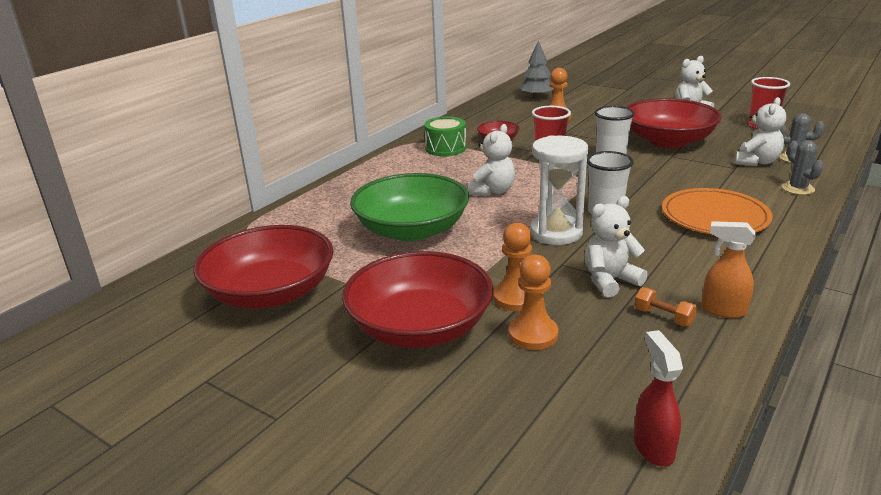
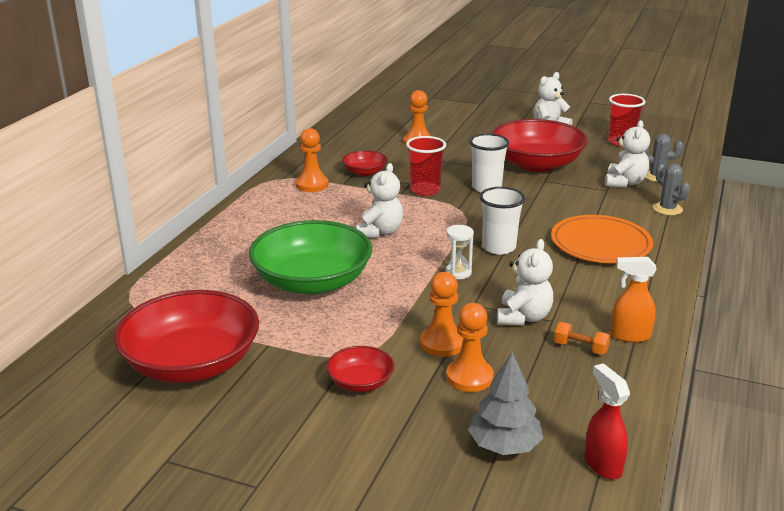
camera: 15 degrees left, 0 degrees up
red bowl [342,251,493,348] -> red bowl [326,346,394,392], size x0.47
green drum [424,117,466,156] -> orange pawn [296,128,328,192]
grey tree [519,40,554,99] -> grey tree moved to [468,352,543,455]
white hourglass [530,135,588,245] -> white hourglass [445,225,474,279], size x0.51
white teddy bear [585,196,648,298] -> white teddy bear turned 150 degrees clockwise [497,239,553,326]

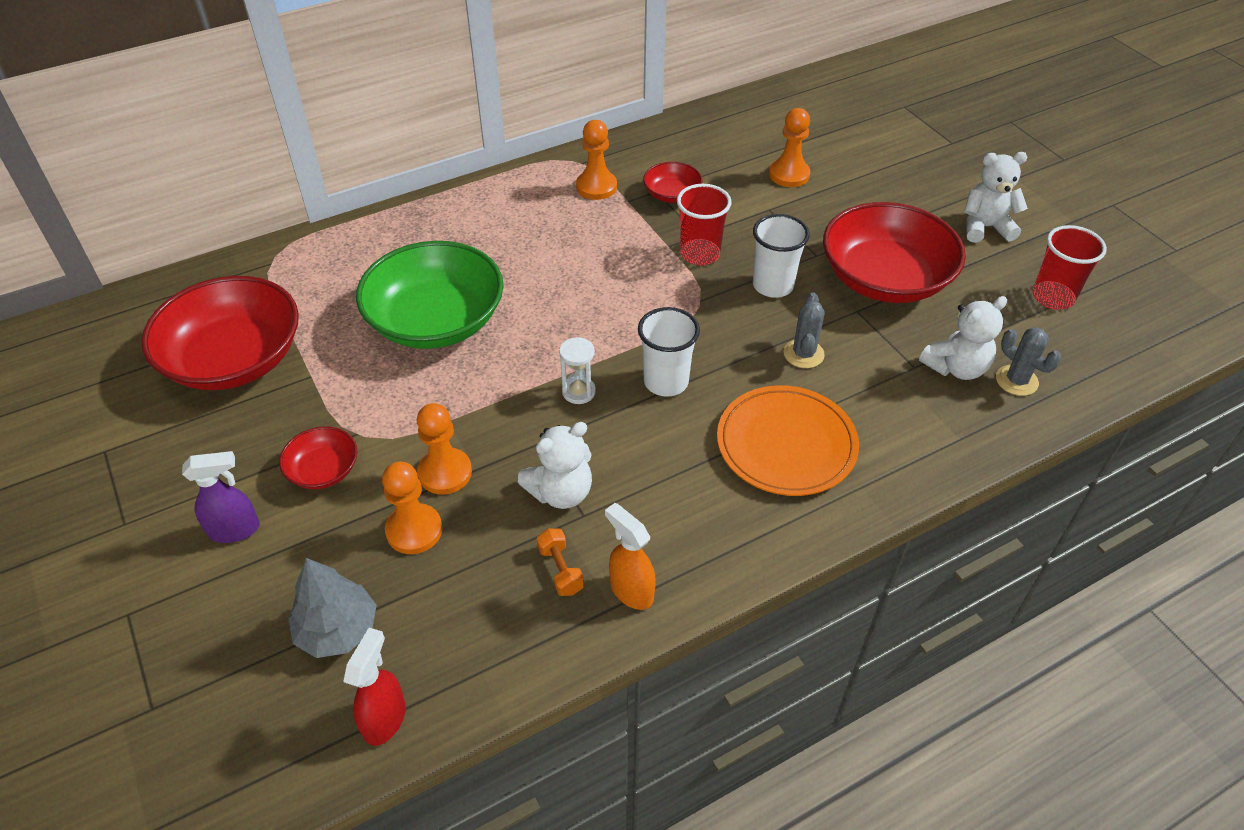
camera: 40 degrees right, 20 degrees up
white teddy bear [357,163,403,238] -> none
grey cactus [653,164,690,215] -> grey cactus moved to [783,292,825,368]
none -> purple spray bottle [182,451,260,543]

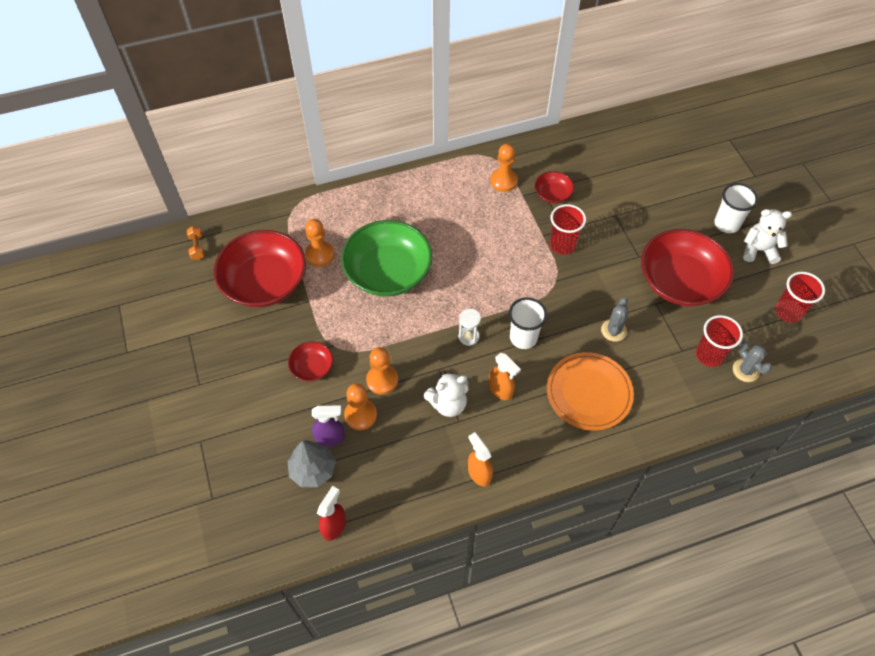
camera: 10 degrees right, 10 degrees up
purple spray bottle [182,451,260,543] -> purple spray bottle moved to [312,405,345,446]
orange dumbbell [536,529,584,596] -> orange dumbbell moved to [187,226,205,260]
white cup [753,214,810,298] -> white cup moved to [714,183,758,233]
orange pawn [769,108,810,187] -> orange pawn moved to [305,219,334,267]
white teddy bear [919,296,1007,380] -> red cup [696,315,743,367]
none -> orange spray bottle [489,353,521,400]

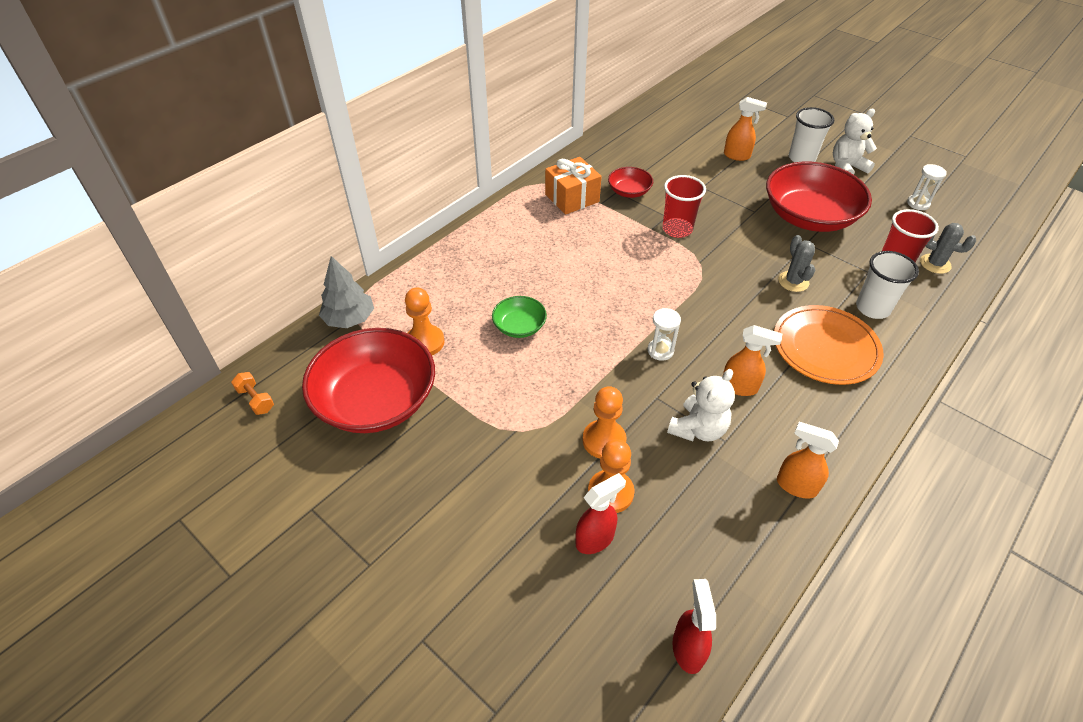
camera: 30 degrees left, 10 degrees down
red bowl [288,341,333,381] -> none
grey tree [288,440,336,487] -> grey tree moved to [319,256,374,328]
purple spray bottle [312,405,345,446] -> red spray bottle [576,473,626,554]
green bowl [341,220,432,297] -> green bowl [492,296,547,338], size x0.47
orange pawn [490,144,518,192] -> orange gift [545,157,602,215]
white cup [509,298,547,349] -> white cup moved to [856,251,919,319]
red cup [775,272,825,323] -> white hourglass [907,164,947,210]
none -> orange spray bottle [724,97,767,161]

